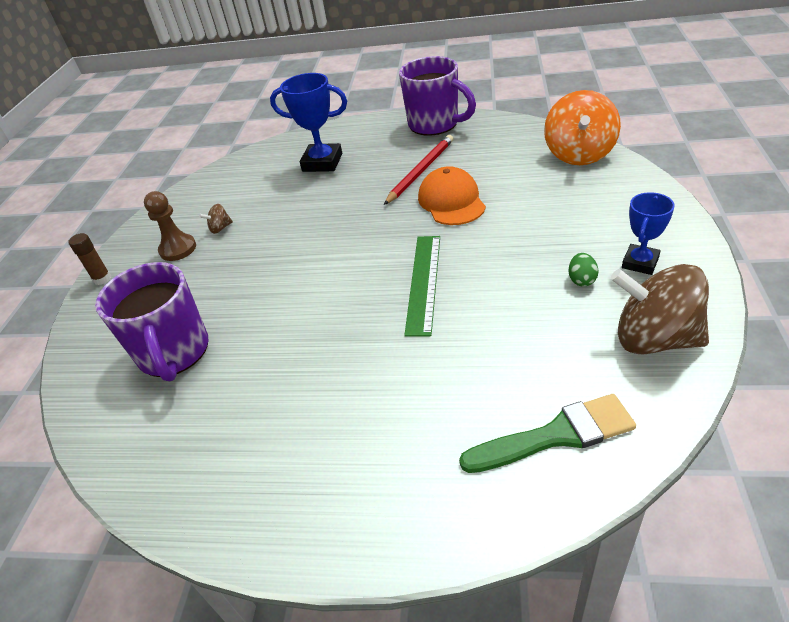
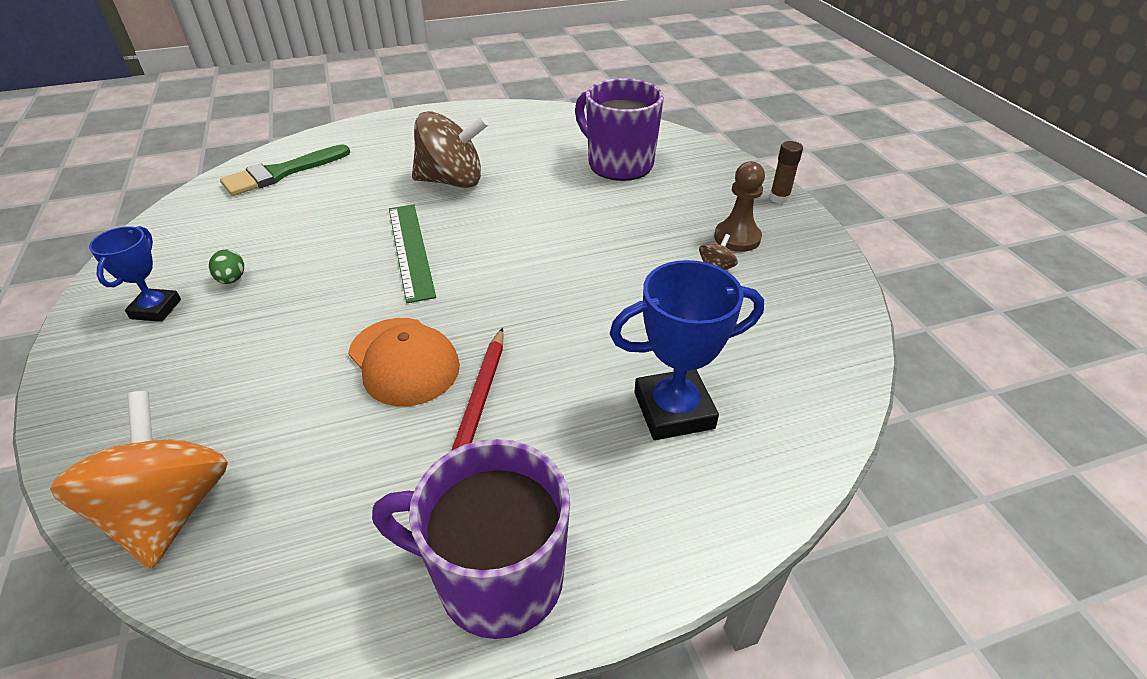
camera: 150 degrees right, 0 degrees up
brown spinning top [611,264,709,354] -> brown spinning top moved to [412,111,489,188]

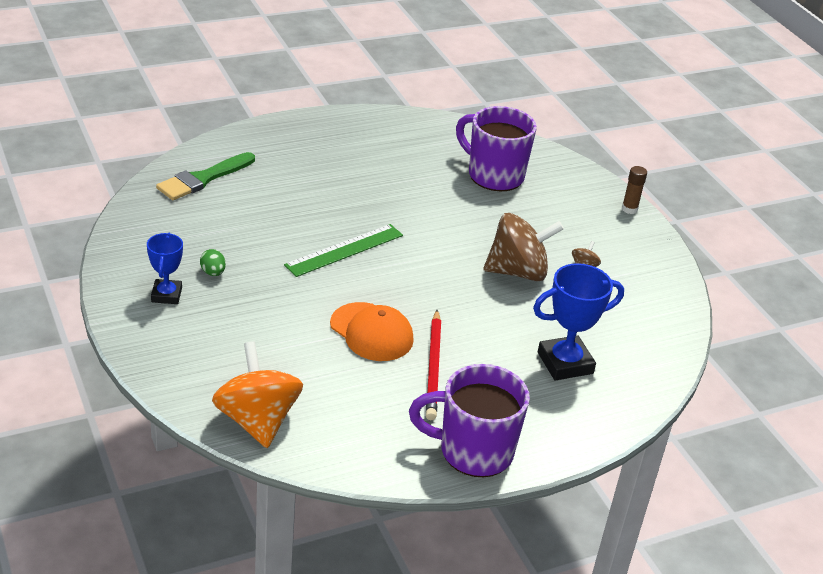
camera: 10 degrees left, 5 degrees down
green ruler [389,205,436,303] -> green ruler turned 75 degrees clockwise [284,224,403,277]
brown spinning top [412,111,489,188] -> brown spinning top moved to [484,213,564,281]
brown pawn [714,161,765,252] -> none

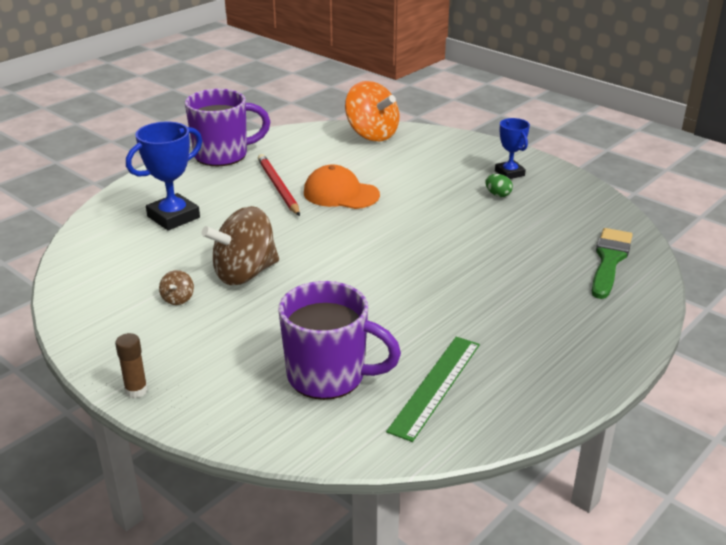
camera: 160 degrees right, 5 degrees down
green ruler [284,224,403,277] -> green ruler moved to [386,337,480,442]

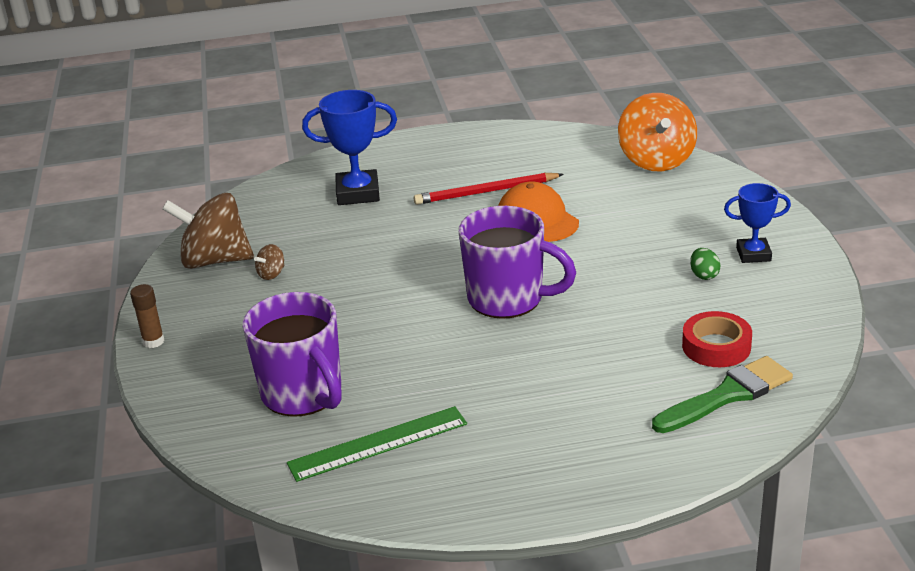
camera: 40 degrees right, 0 degrees up
purple mug [185,89,270,166] -> purple mug moved to [459,206,576,319]
brown spinning top [202,206,279,285] -> brown spinning top moved to [162,193,254,269]
red pencil [258,154,300,216] -> red pencil turned 120 degrees counterclockwise [414,173,564,205]
blue trophy [495,118,530,179] -> blue trophy turned 75 degrees clockwise [724,183,791,263]
none -> red tape [682,311,752,367]

